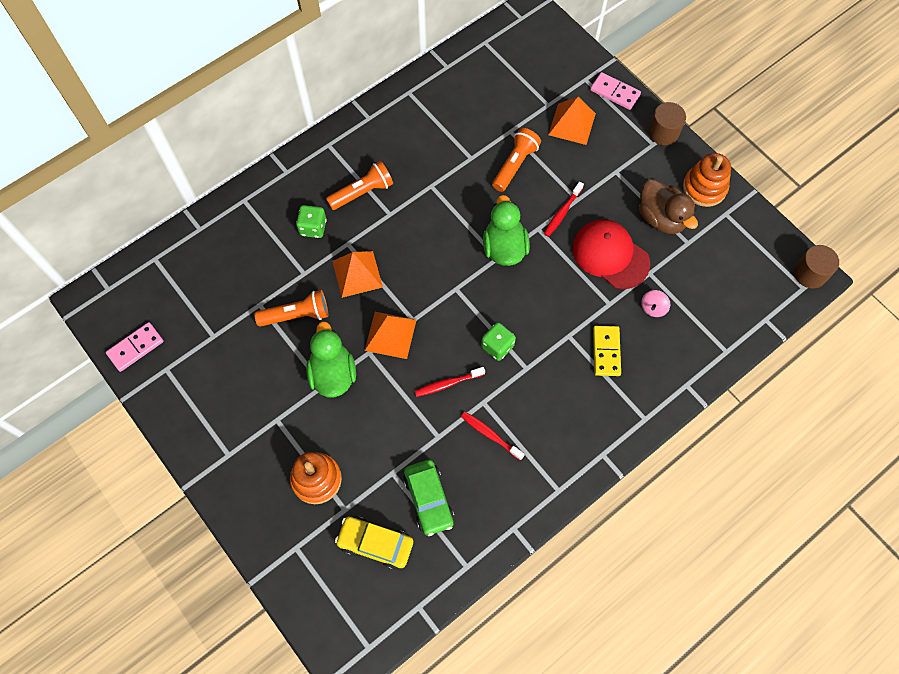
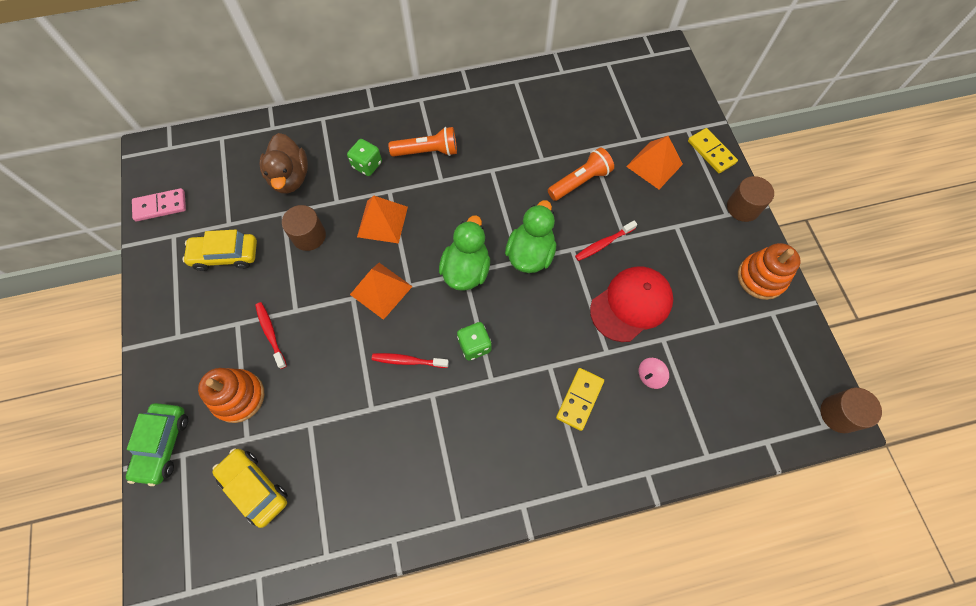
camera: 25 degrees right, 0 degrees up
orange flashlight [254,290,328,327] -> brown cylinder [282,205,326,251]
green duck [306,321,356,397] -> green duck moved to [439,215,490,291]
green car [403,460,454,536] -> green car moved to [126,403,188,486]
red toothbrush [461,412,525,461] -> red toothbrush moved to [255,302,287,369]
red cap [572,219,650,289] -> red cap turned 75 degrees clockwise [590,267,673,342]
pink domino [590,72,641,110] -> yellow domino [688,128,738,173]
brown duck [639,179,698,234] -> brown duck moved to [260,133,308,194]
none -> yellow car [182,229,257,271]

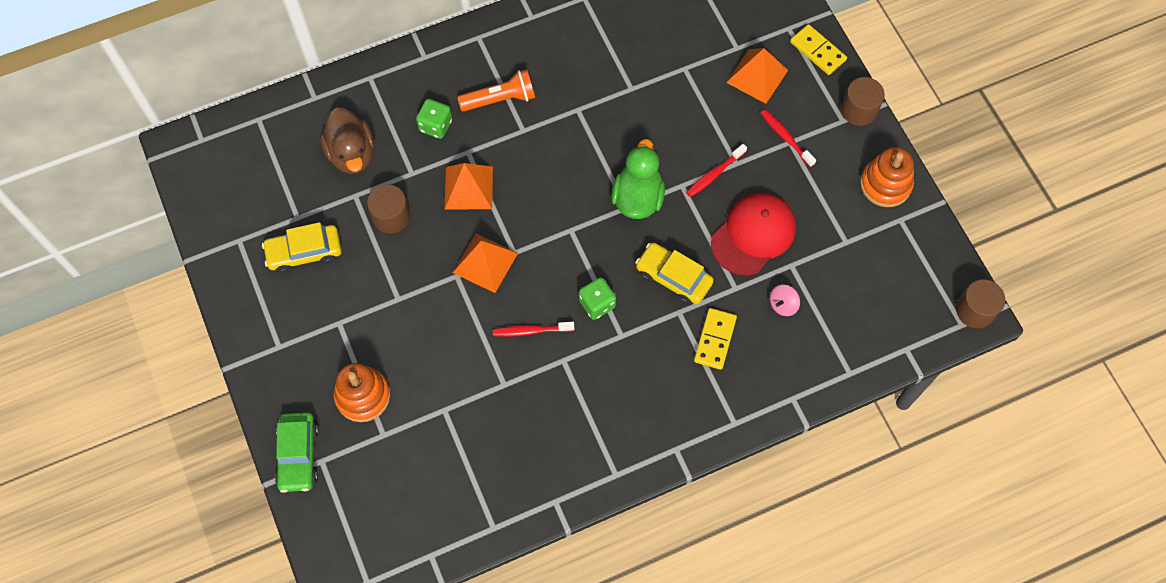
camera: 10 degrees left, 0 degrees up
pink domino [132,188,186,221] -> none
yellow car [212,448,287,528] -> yellow car moved to [635,242,714,305]
red toothbrush [255,302,287,369] -> red toothbrush moved to [761,109,816,167]
green duck [439,215,490,291] -> none
orange flashlight [548,147,614,201] -> none

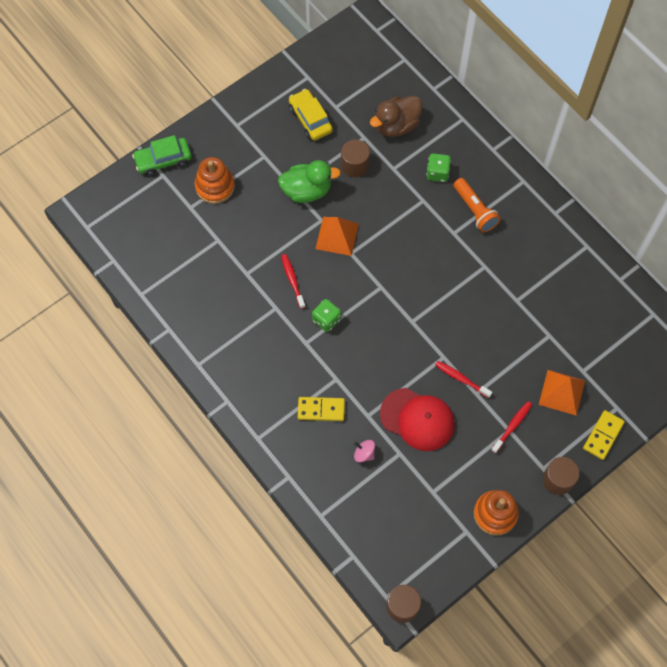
camera: 75 degrees right, 0 degrees up
orange pyramid [445,163,493,210] -> none
green duck [611,139,665,219] -> green duck moved to [278,160,341,203]
yellow car [635,242,714,305] -> none

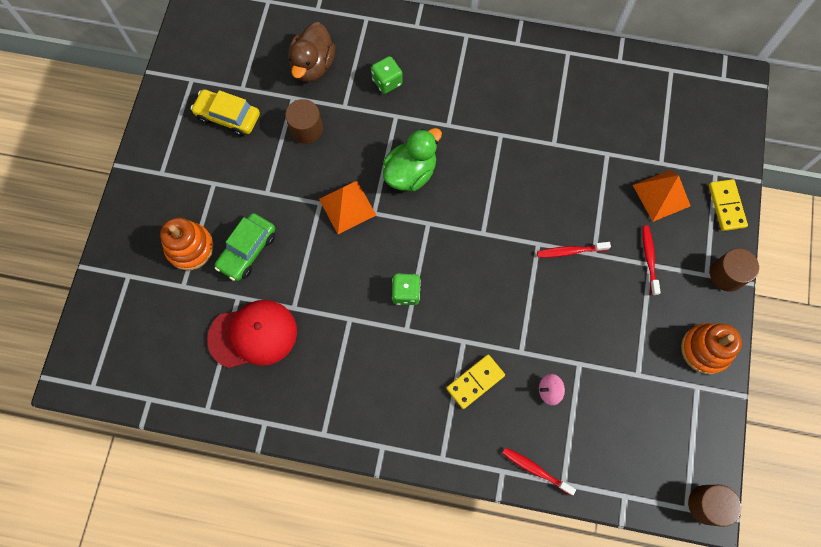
camera: 40 degrees left, 5 degrees up
green car [132,135,192,176] -> green car moved to [215,213,275,281]
green duck [278,160,341,203] -> green duck moved to [383,128,442,191]
red toothbrush [281,254,305,309] -> red toothbrush moved to [502,448,576,495]
red cap [380,388,455,451] -> red cap moved to [207,300,297,368]
orange flashlight [454,178,501,233] -> none

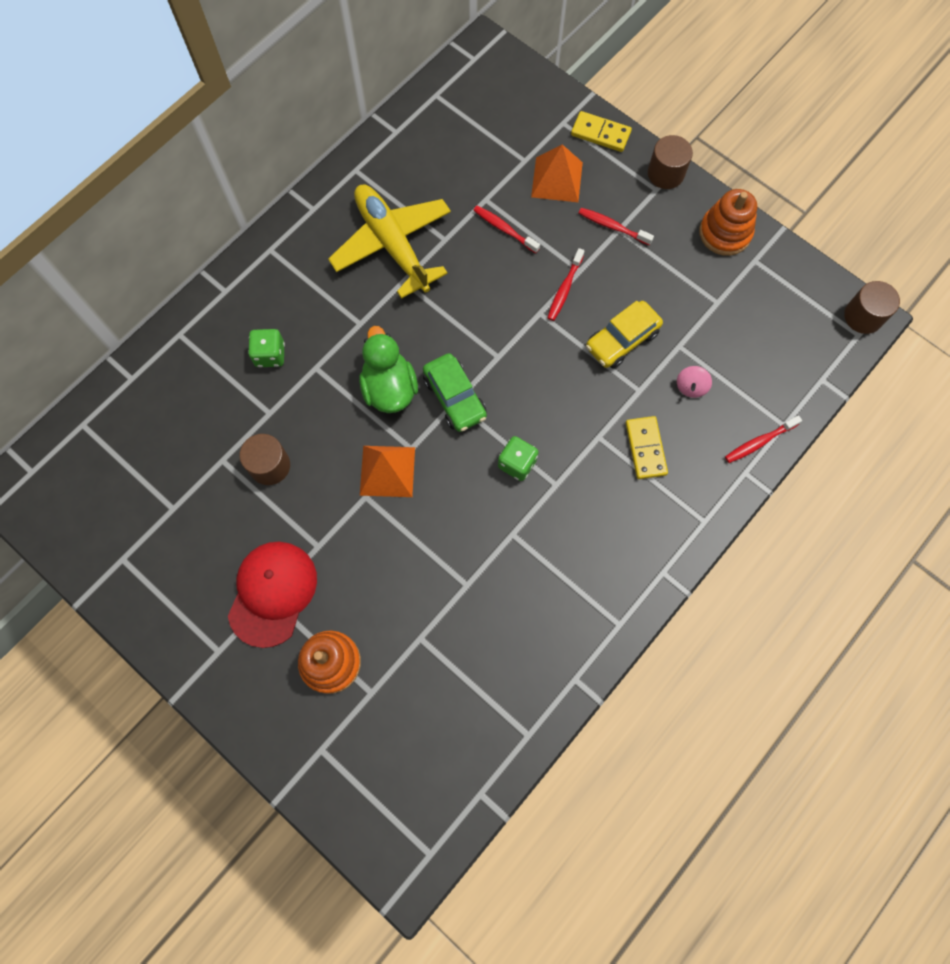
camera: 60 degrees left, 0 degrees up
yellow car [191,89,260,137] -> yellow car moved to [586,301,663,369]
red cap [207,300,297,368] -> red cap moved to [228,542,317,648]
green car [215,213,275,281] -> green car moved to [423,353,487,432]
brown duck [288,22,335,82] -> none
none -> yellow plane [328,185,451,299]
none -> red toothbrush [473,205,540,253]

